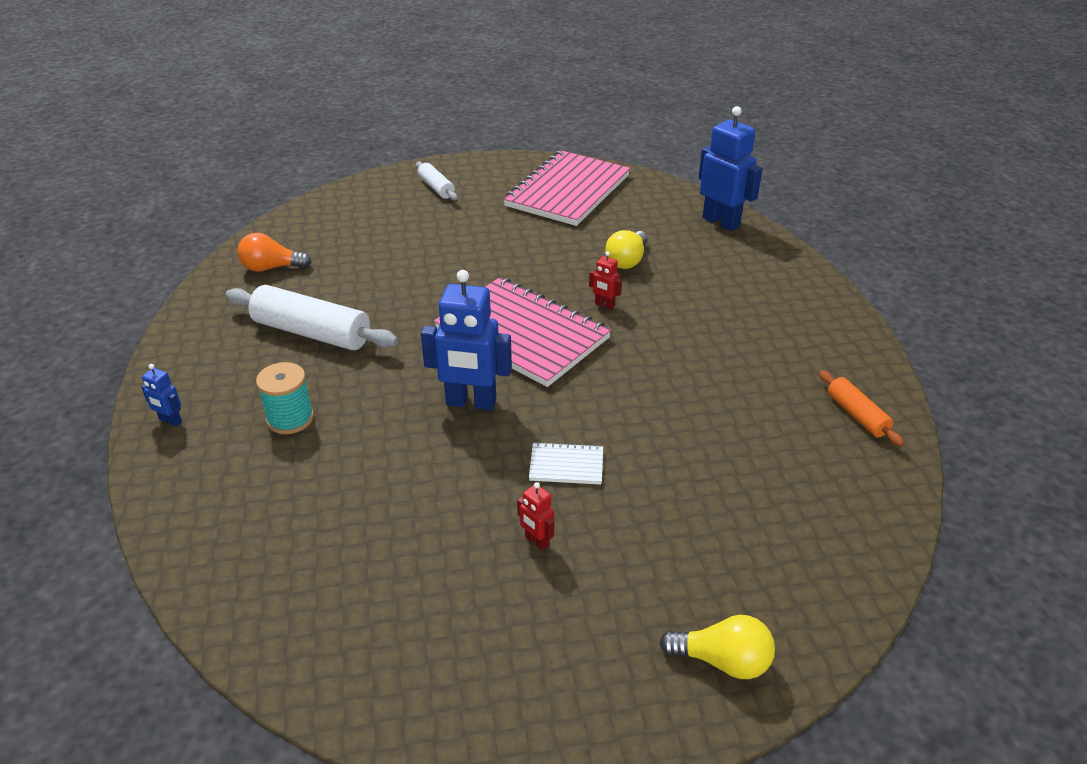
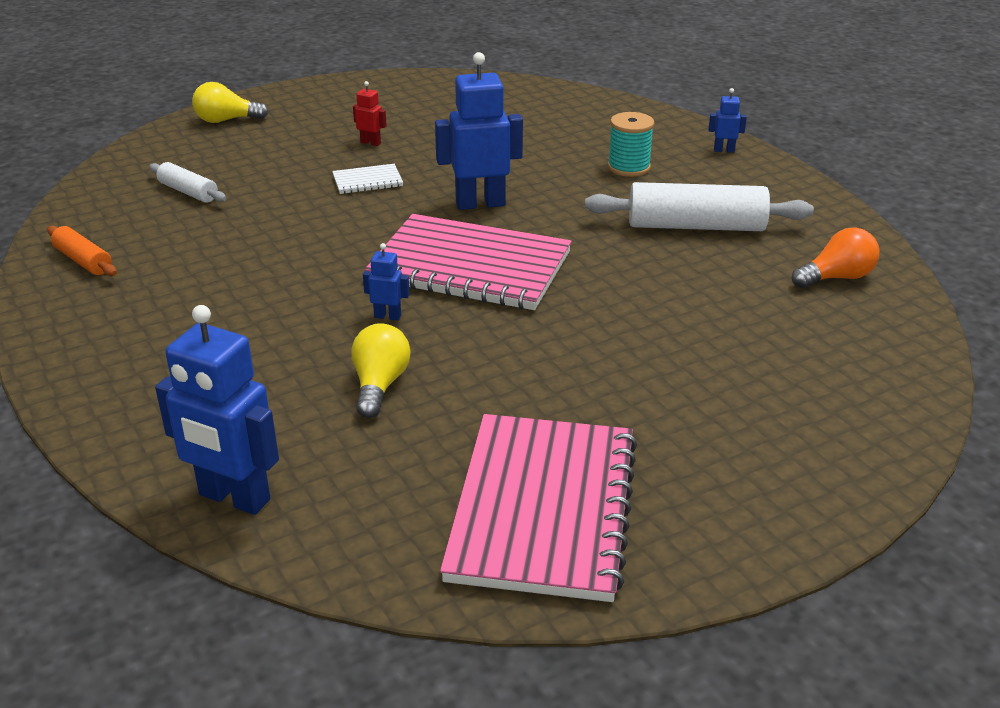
camera: 160 degrees right, 5 degrees down
white rolling pin [416,162,457,200] -> white rolling pin moved to [149,162,227,203]
red robot [589,251,622,310] -> blue robot [363,243,410,321]

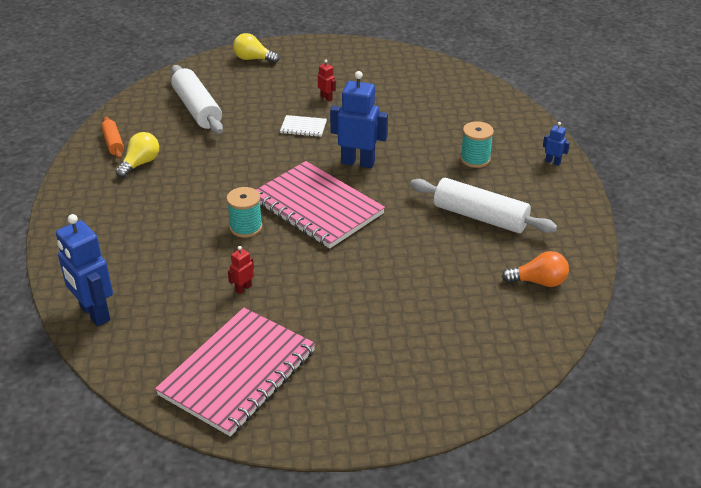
camera: 25 degrees right, 5 degrees up
white rolling pin [149,162,227,203] -> white rolling pin [171,65,223,134], size x1.85
yellow light bulb [351,323,410,418] -> yellow light bulb moved to [116,132,159,178]
blue robot [363,243,410,321] -> turquoise spool [226,187,262,238]
none -> red robot [228,246,254,294]

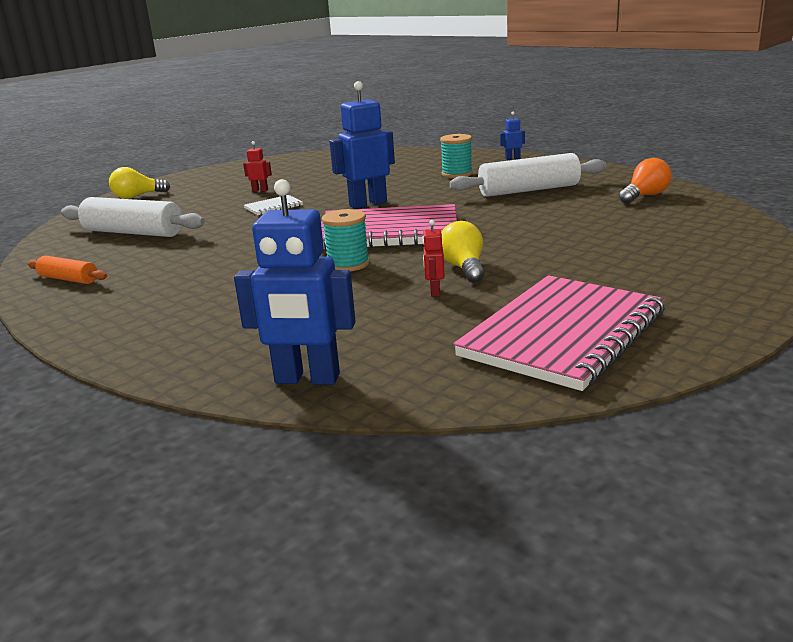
camera: 40 degrees left, 15 degrees down
yellow light bulb [116,132,159,178] -> yellow light bulb moved to [441,221,485,283]
pink notebook [155,308,316,437] -> pink notebook turned 45 degrees clockwise [453,275,665,391]

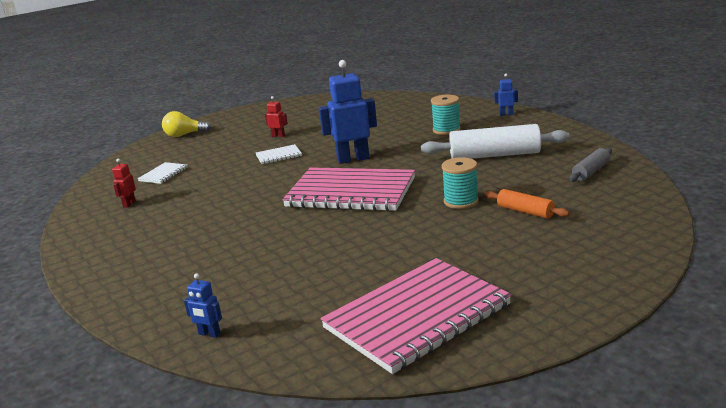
camera: 15 degrees right, 0 degrees up
orange rolling pin [28,256,107,284] -> orange rolling pin moved to [485,189,570,219]
white rolling pin [61,197,205,237] -> white notebook [138,162,187,184]
blue robot [234,179,356,385] -> blue robot [184,274,222,338], size x0.46
turquoise spool [322,209,370,271] -> turquoise spool moved to [442,157,479,209]
red robot [423,220,445,297] -> red robot moved to [112,158,136,207]
yellow light bulb [441,221,485,283] -> none
orange light bulb [619,158,672,204] -> grey rolling pin [569,148,612,182]

